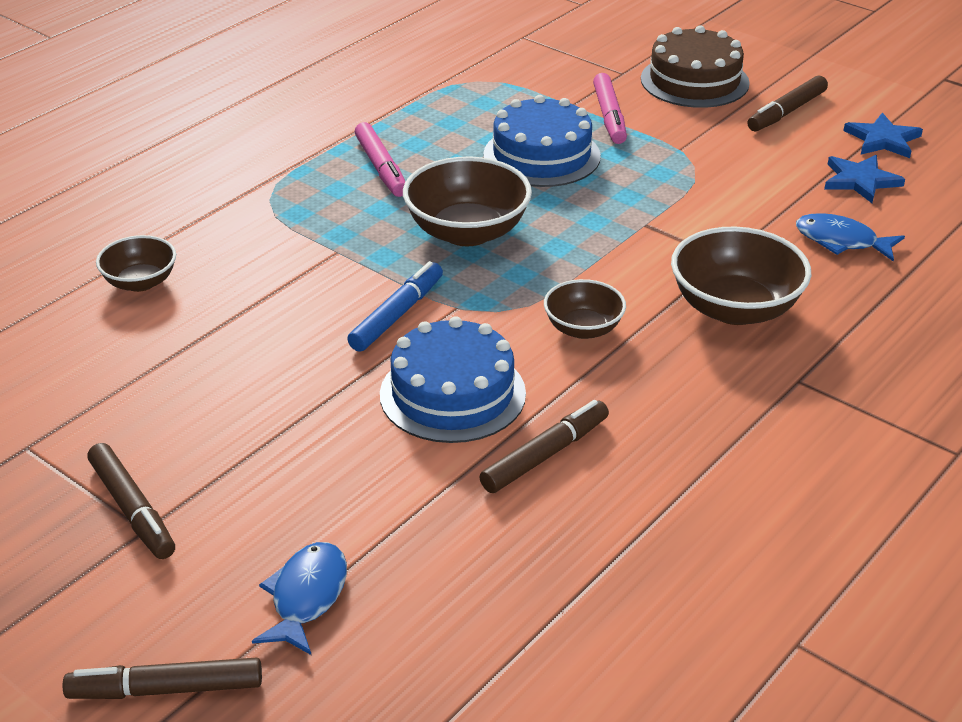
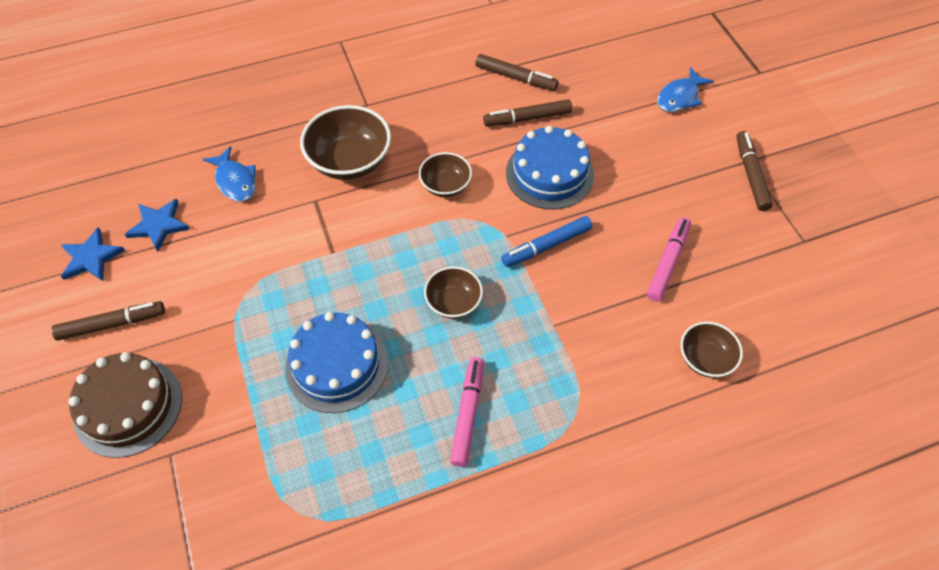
camera: 150 degrees left, 20 degrees up
brown marker [63,657,262,699] -> brown marker moved to [475,54,559,91]
brown bowl [403,156,532,246] -> brown bowl [424,266,483,319], size x0.59
pink marker [593,73,627,144] -> pink marker moved to [647,217,691,301]

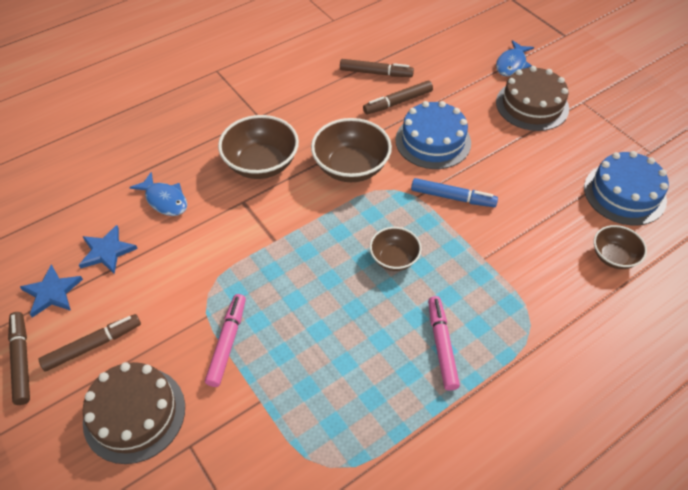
camera: 15 degrees left, 5 degrees down
blue cake [285,312,388,413] -> blue cake moved to [584,151,669,225]
brown bowl [419,152,472,197] -> brown bowl [311,118,392,182], size x1.70
blue marker [501,216,592,267] -> blue marker turned 120 degrees counterclockwise [411,178,498,207]
pink marker [647,217,691,301] -> pink marker moved to [205,294,246,387]
brown marker [736,131,773,211] -> brown marker moved to [8,312,30,405]
none -> brown cake [496,66,569,131]

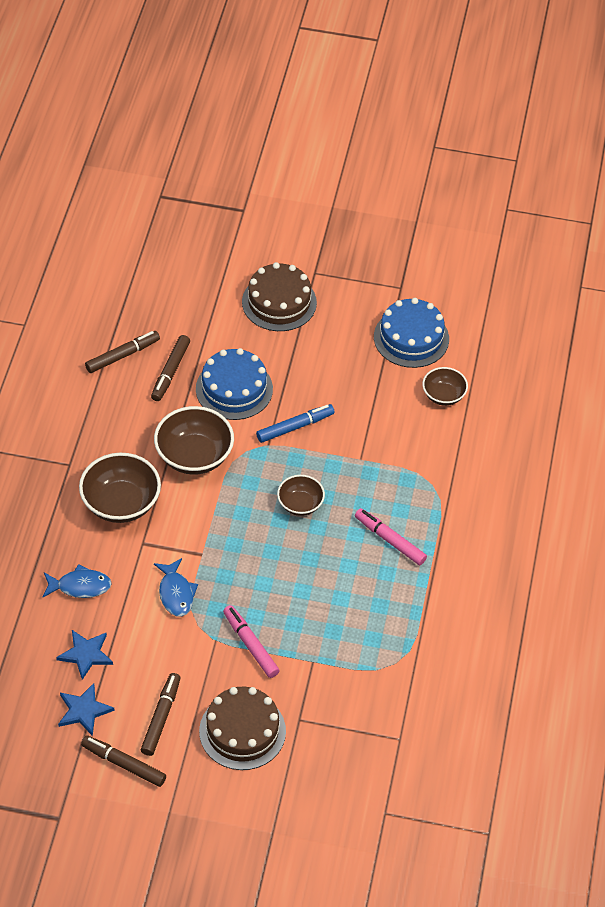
camera: 45 degrees left, 0 degrees up
blue fish [496,40,534,77] -> blue fish moved to [154,558,198,617]

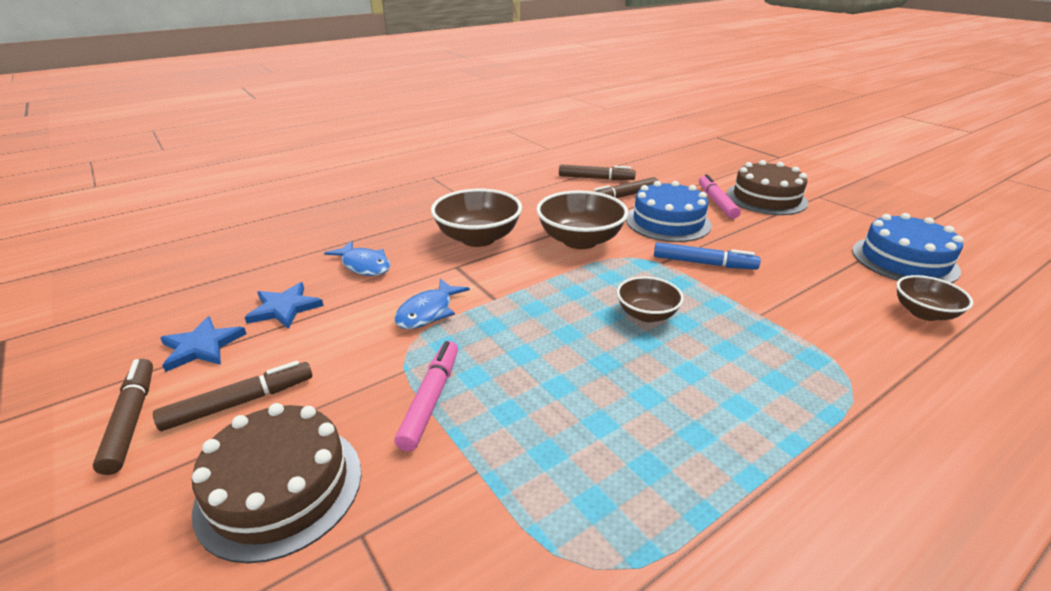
camera: 45 degrees right, 20 degrees down
pink marker [355,508,427,565] -> pink marker moved to [699,174,741,219]

